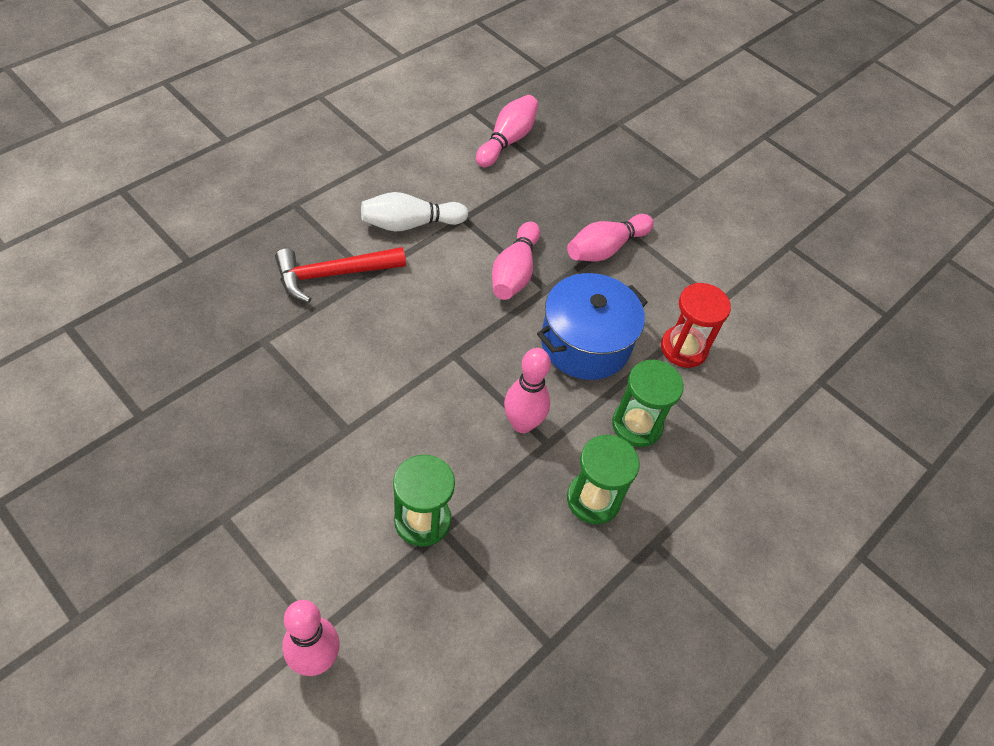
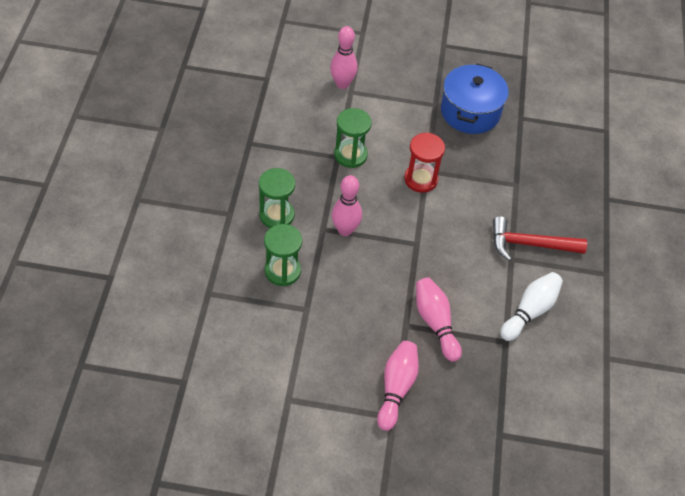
camera: 145 degrees right, 0 degrees up
red hammer [275,247,406,302] -> red hammer turned 120 degrees counterclockwise [493,216,587,261]
pink bowling pin [476,95,538,167] -> none
blue pot [537,273,648,380] -> blue pot moved to [441,64,509,134]
red hourglass [661,283,731,368] -> red hourglass moved to [404,133,445,193]

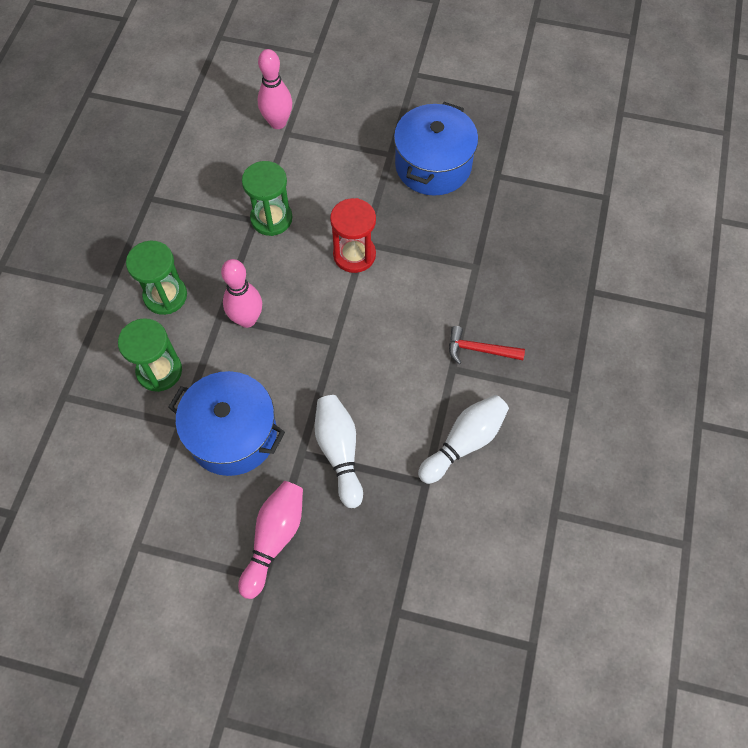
camera: 10 degrees right, 10 degrees up
pink bowling pin [416,278,462,362] -> white bowling pin [314,395,363,508]
red hammer [493,216,587,261] -> red hammer [449,326,525,364], size x0.63
none -> blue pot [168,371,285,476]

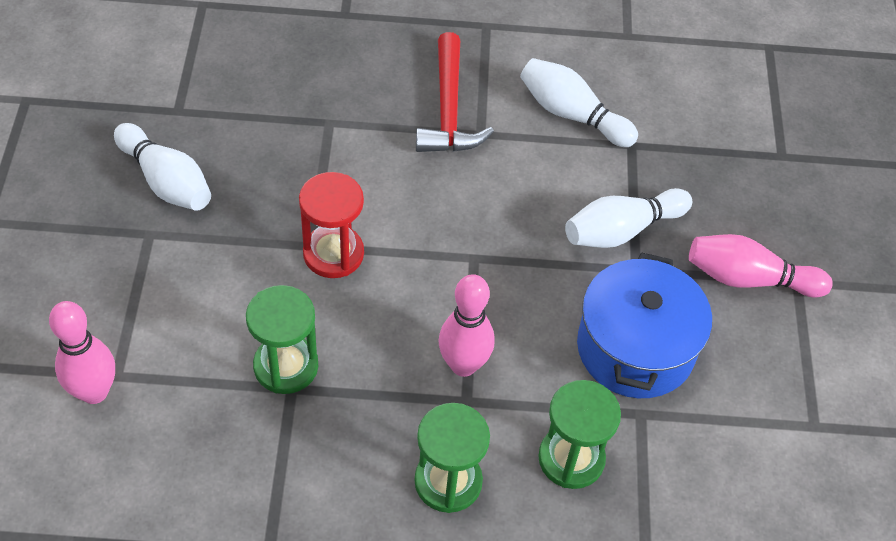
camera: 105 degrees left, 10 degrees down
blue pot [394,102,478,196] -> white bowling pin [114,123,211,211]
red hammer [449,326,525,364] -> red hammer [416,32,494,152], size x1.58

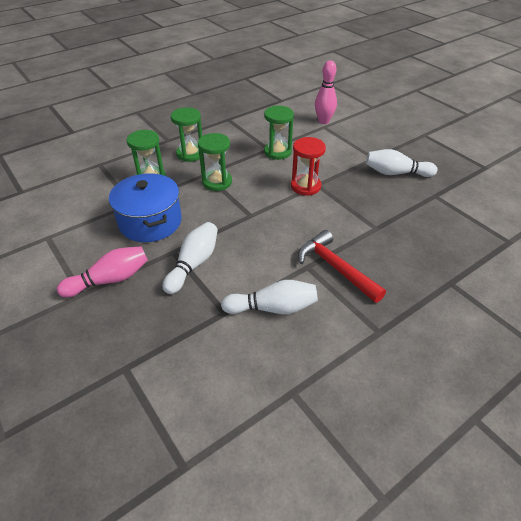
camera: 145 degrees right, 10 degrees down
pink bowling pin [438,274,494,377] -> green hourglass [198,133,232,191]

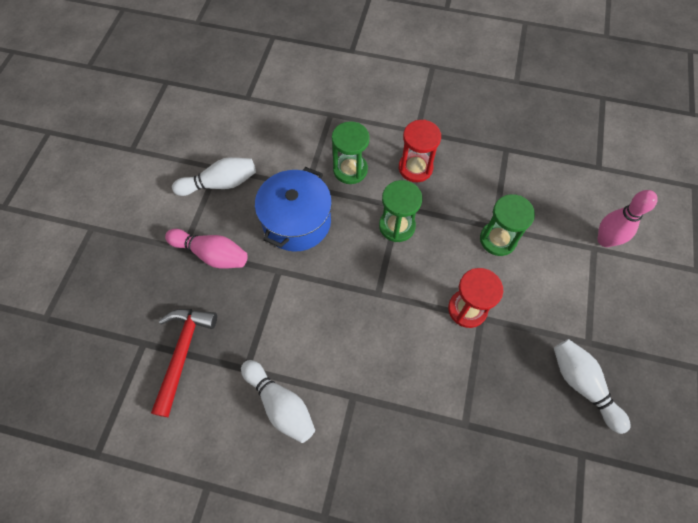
camera: 50 degrees right, 20 degrees up
white bowling pin [163,222,218,294] -> white bowling pin moved to [172,157,256,196]
green hourglass [171,107,202,162] -> red hourglass [399,120,441,182]
red hammer [298,230,386,303] -> red hammer moved to [151,309,217,417]

